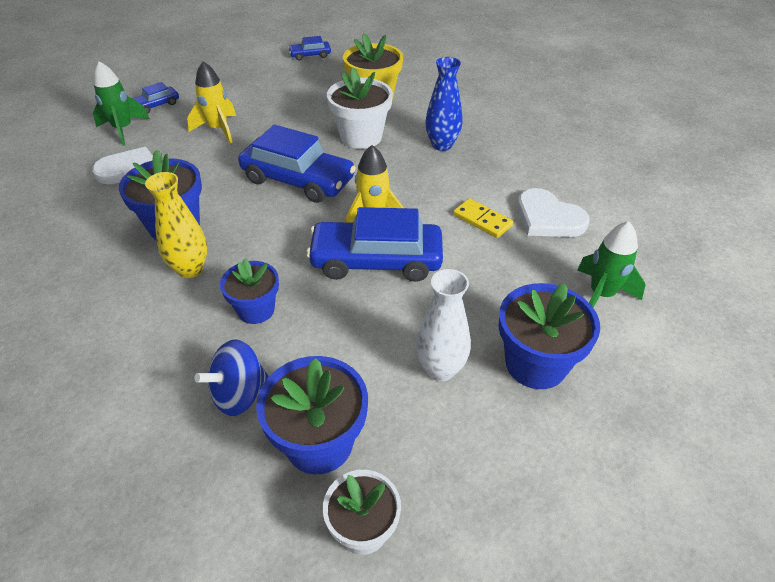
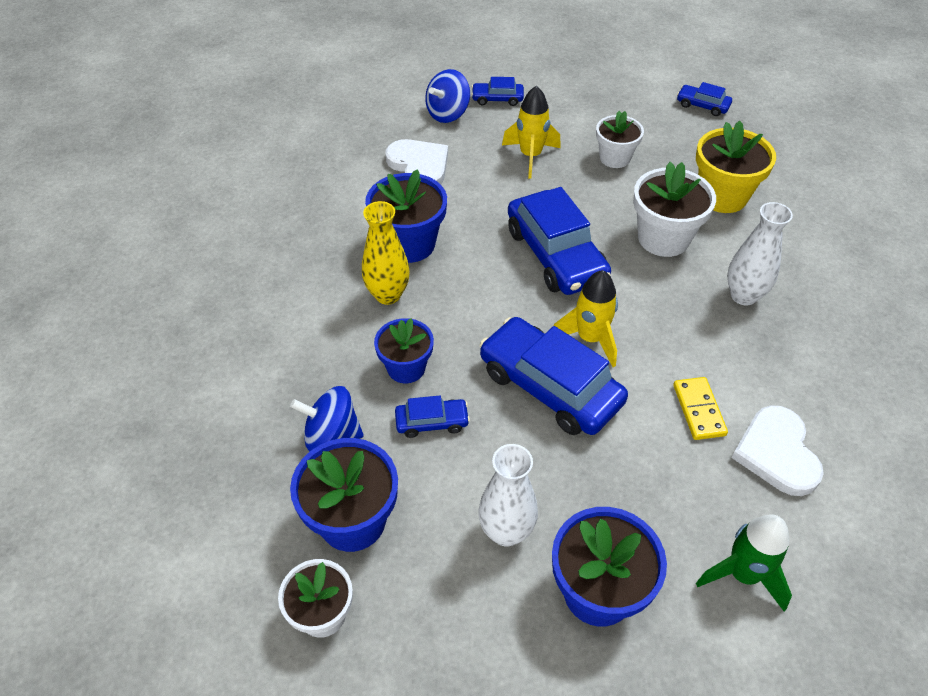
camera: 40 degrees right, 5 degrees up
green rocket [93,61,150,146] -> blue spinning top [425,69,470,123]
blue vase [425,57,463,151] -> white vase [727,202,793,306]
none -> blue car [395,396,470,438]
none -> white flower pot [596,111,644,168]

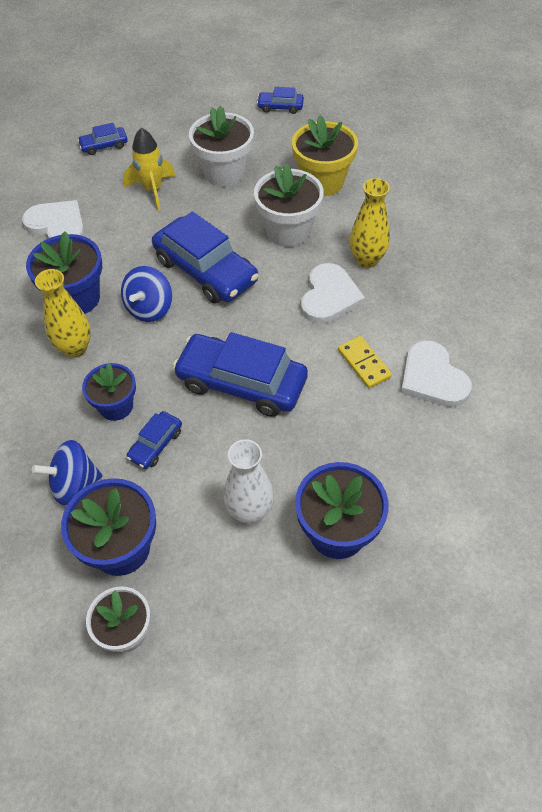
camera: 20 degrees left, 5 degrees up
blue car [395,396,470,438] -> blue car turned 150 degrees clockwise [127,411,182,469]
blue spinning top [425,69,470,123] -> blue spinning top moved to [121,266,172,322]
yellow rocket [554,270,618,367] -> none
white flower pot [596,111,644,168] -> white flower pot [189,105,254,187], size x1.53
green rocket [696,514,792,612] -> none
white vase [727,202,793,306] -> yellow vase [350,178,390,268]
none -> white heart [301,263,365,324]

